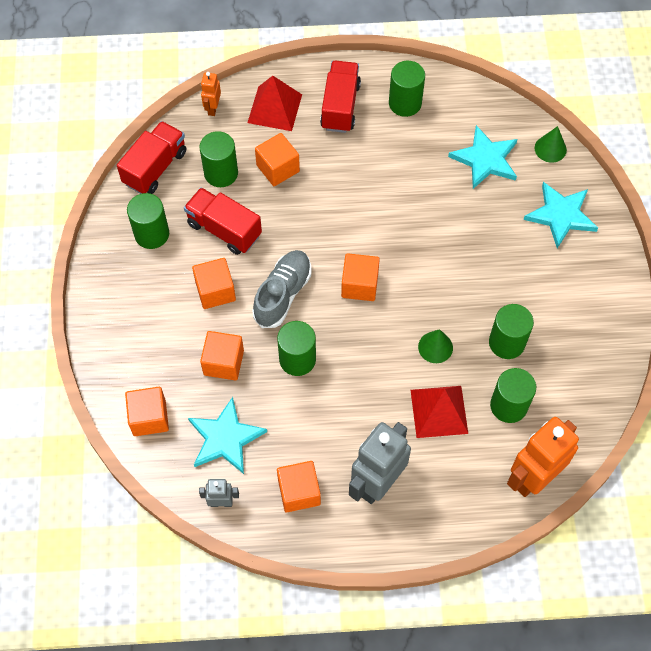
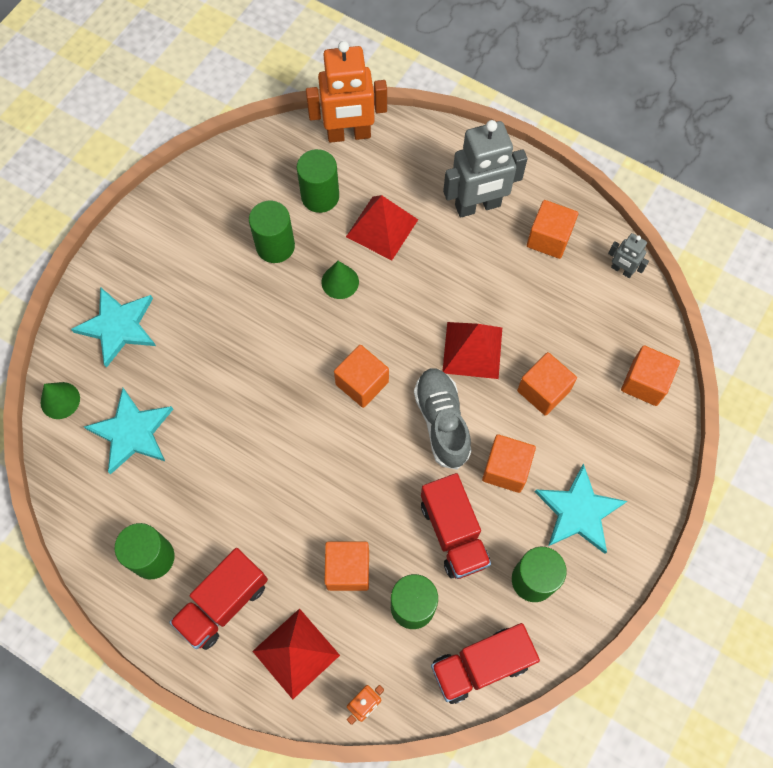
camera: 145 degrees left, 5 degrees up
turquoise star [188,397,267,474] -> turquoise star moved to [535,464,627,554]
grey shoe [252,250,311,328] -> grey shoe turned 105 degrees clockwise [414,368,472,470]
green cylinder [277,321,316,376] -> red pyramid [443,322,502,379]

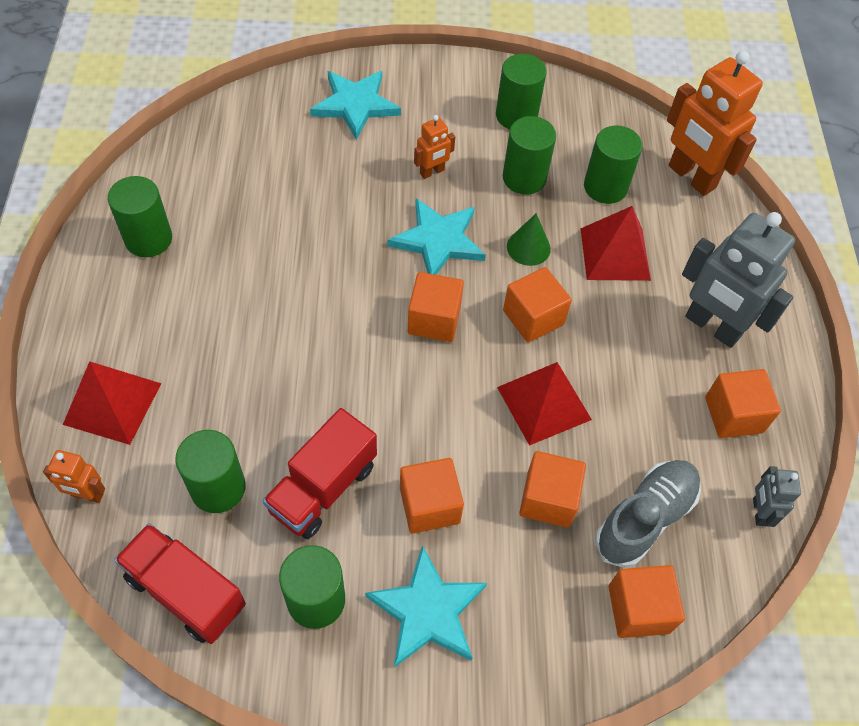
camera: 55 degrees right, 10 degrees down
green cone [41,382,80,419] -> none
turquoise star [84,388,173,474] -> turquoise star moved to [387,198,486,275]
red truck [169,548,268,650] -> none
orange cube [325,542,369,591] -> orange cube moved to [503,267,572,343]
grey shoe [414,368,472,470] -> grey shoe moved to [595,460,701,568]
none -> orange robot [414,115,455,179]
none -> green cylinder [496,54,547,129]

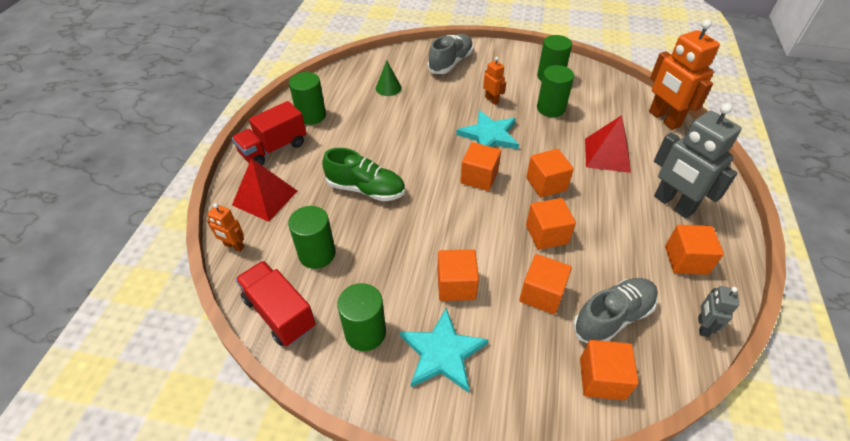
camera: 15 degrees right, 10 degrees down
red truck [263,408,377,539] -> red truck moved to [232,101,307,166]
turquoise star [310,71,401,140] -> grey shoe [428,34,473,74]
orange robot [414,115,455,179] -> orange robot turned 105 degrees counterclockwise [483,57,506,105]
red pyramid [497,362,592,446] -> orange cube [526,198,576,250]
green cone [507,213,551,266] -> green cone moved to [376,61,402,96]
green cylinder [584,126,643,204] -> none
none -> green shoe [322,148,405,201]

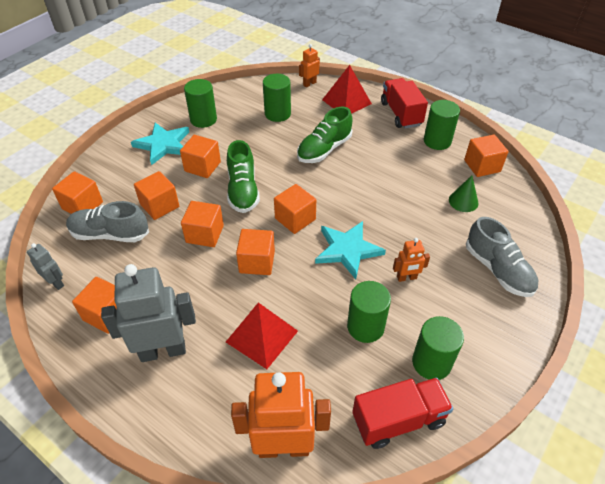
camera: 115 degrees right, 0 degrees up
red truck [235,261,316,346] -> red truck moved to [352,378,453,449]
grey shoe [573,278,658,343] -> grey shoe turned 105 degrees clockwise [66,201,149,242]
none -> green shoe [227,140,260,213]
none -> orange cube [464,134,509,177]

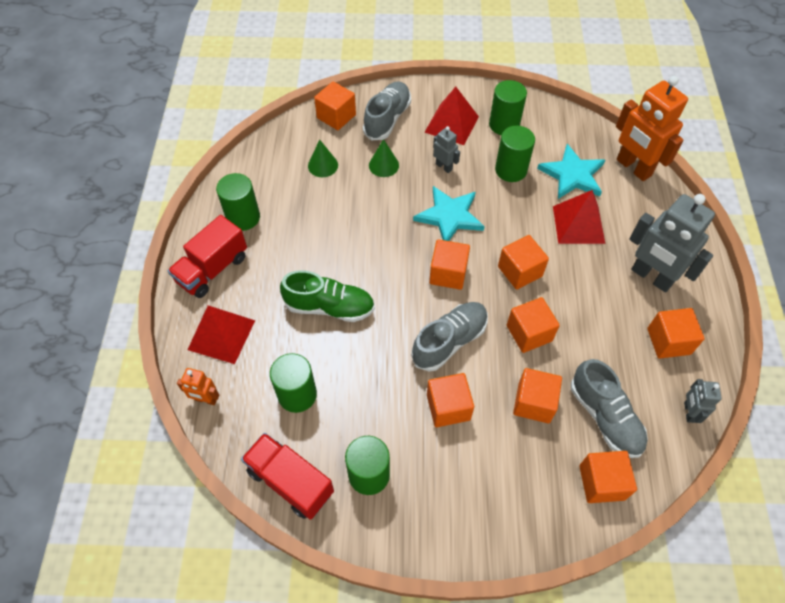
camera: 125 degrees left, 10 degrees up
turquoise star [131,123,189,165] -> turquoise star moved to [537,144,605,199]
green shoe [227,140,260,213] -> grey shoe [411,302,488,371]
red truck [352,378,453,449] -> red truck moved to [241,433,334,520]
orange robot [393,238,430,282] -> grey robot [433,126,460,173]
orange cube [464,134,509,177] -> orange cube moved to [314,81,356,130]
none -> green cone [369,139,399,177]
none -> red pyramid [424,87,479,145]

